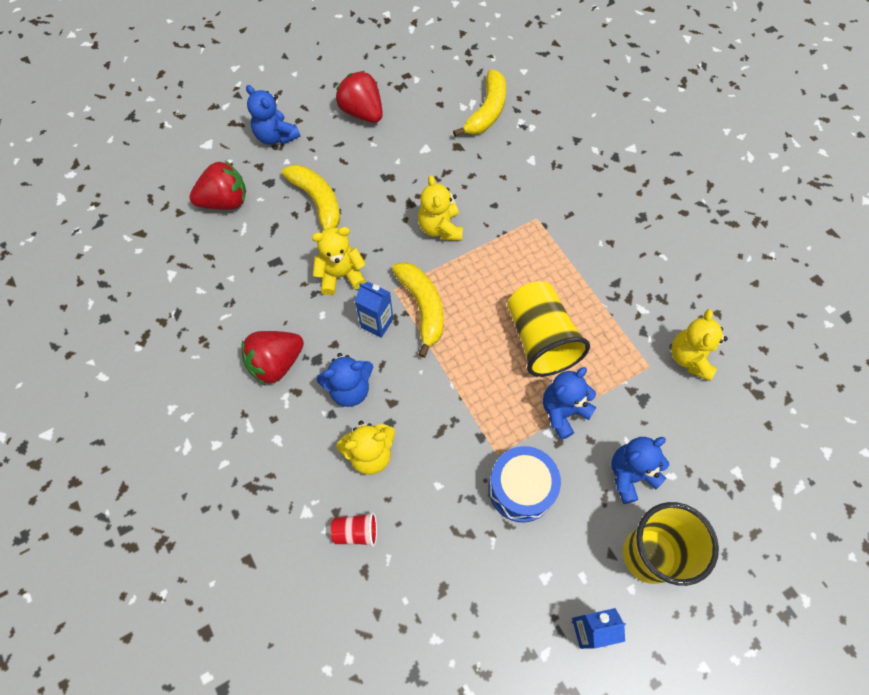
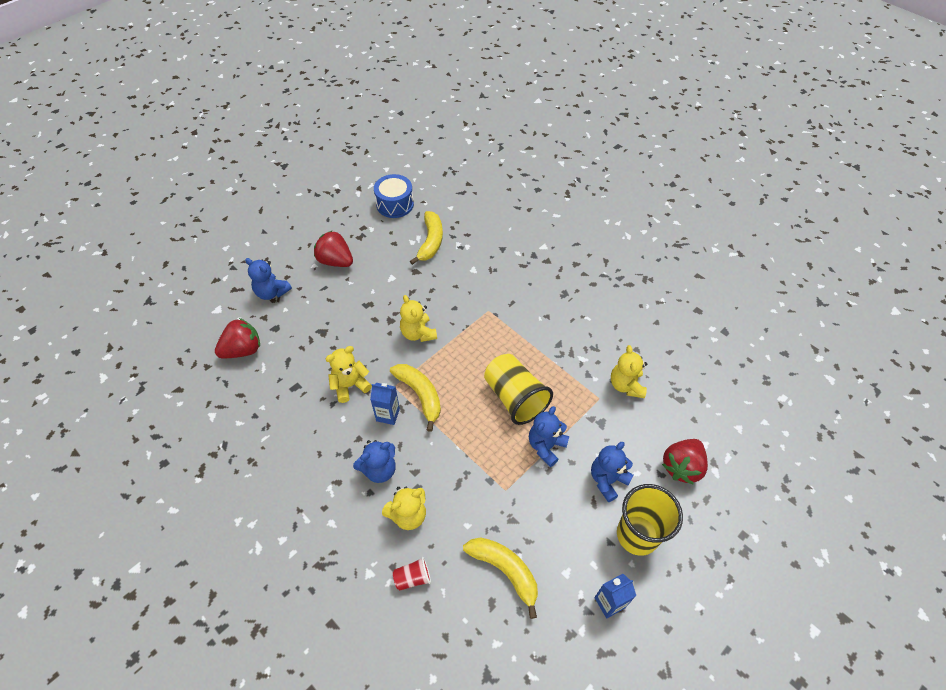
camera: 15 degrees left, 10 degrees down
red strawberry [241,331,304,385] -> red strawberry moved to [662,439,708,485]
yellow banana [282,165,340,230] -> yellow banana moved to [463,537,538,619]
blue drum [489,446,561,522] -> blue drum moved to [374,174,414,218]

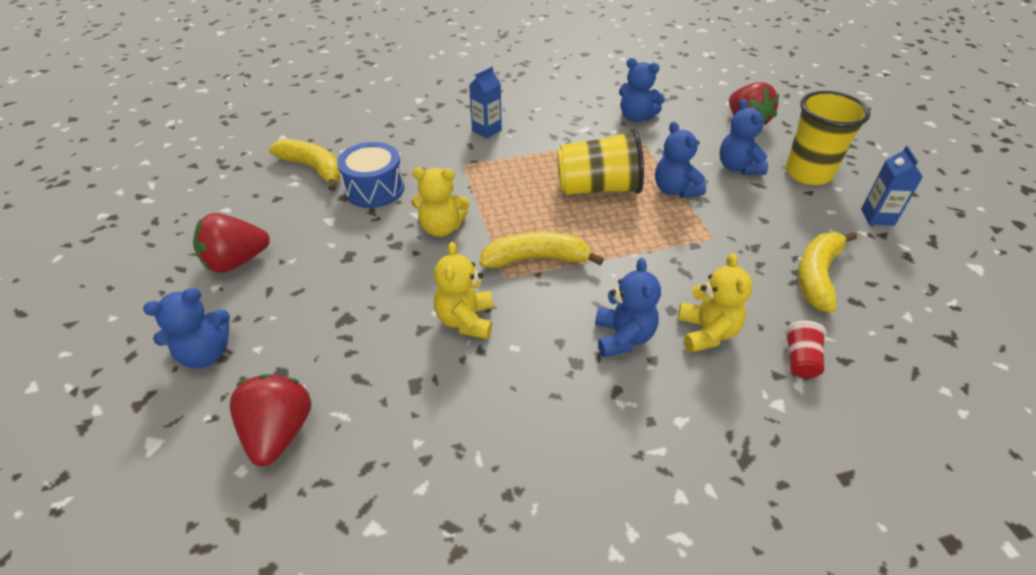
camera: 60 degrees left, 10 degrees down
blue carton [370,383,400,425] -> blue carton moved to [469,67,502,139]
blue drum [374,174,414,218] -> blue drum moved to [337,142,404,208]
yellow banana [463,537,538,619] -> yellow banana turned 45 degrees counterclockwise [798,232,857,313]
yellow teddy bear [611,345,647,398] -> blue teddy bear [619,58,665,122]

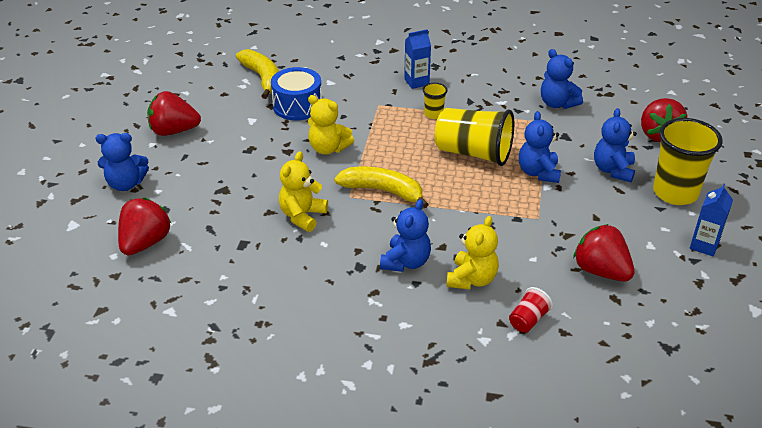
camera: 25 degrees right, 5 degrees down
yellow banana [798,232,857,313] -> red strawberry [573,224,635,281]
none -> yellow cup [423,83,447,119]

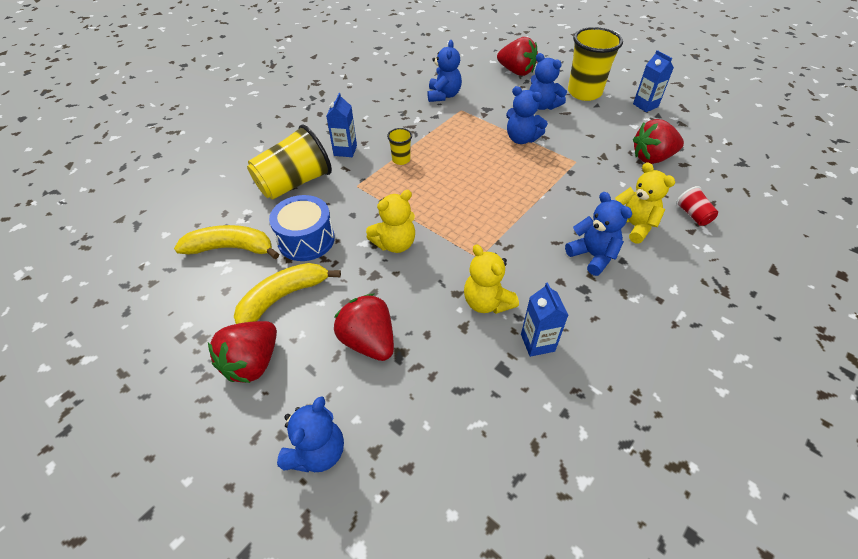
camera: 60 degrees left, 10 degrees up
red strawberry [118,198,171,255] -> red strawberry moved to [334,294,394,361]
yellow banana [334,167,429,208] -> yellow banana moved to [234,263,341,324]
yellow cup [435,108,514,166] -> yellow cup moved to [247,125,332,200]
blue teddy bear [541,49,583,109] -> blue teddy bear turned 75 degrees counterclockwise [427,40,462,102]
none -> blue carton [521,283,568,357]

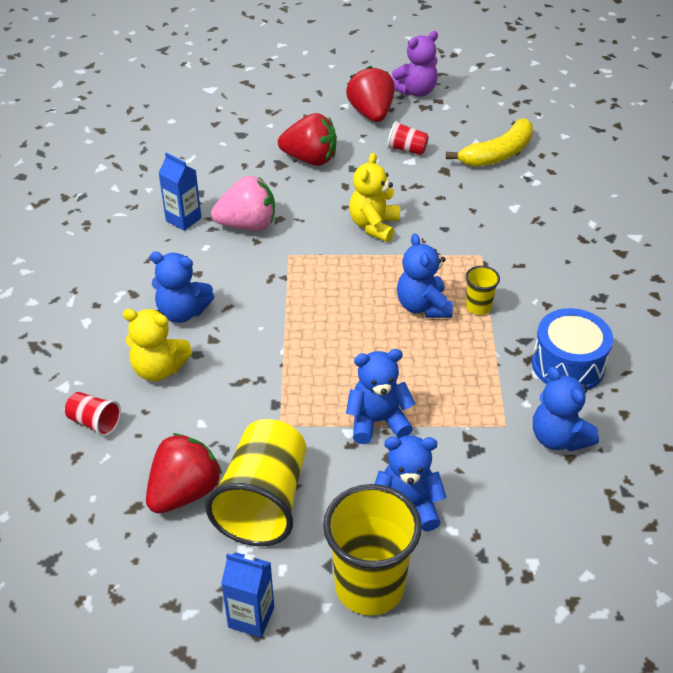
camera: 140 degrees right, 5 degrees down
yellow banana [234,263,341,324] -> red cup [387,121,429,155]
yellow cup [247,125,332,200] -> yellow cup moved to [205,419,306,546]
blue drum [269,195,335,261] -> blue drum moved to [532,308,613,390]
blue teddy bear [277,396,344,472] -> blue teddy bear moved to [397,233,453,318]
blue carton [326,93,357,157] -> none
yellow teddy bear [464,244,519,314] -> pink strawberry [211,176,275,231]
red strawberry [497,37,538,76] -> none
none -> purple teddy bear [392,31,438,97]

